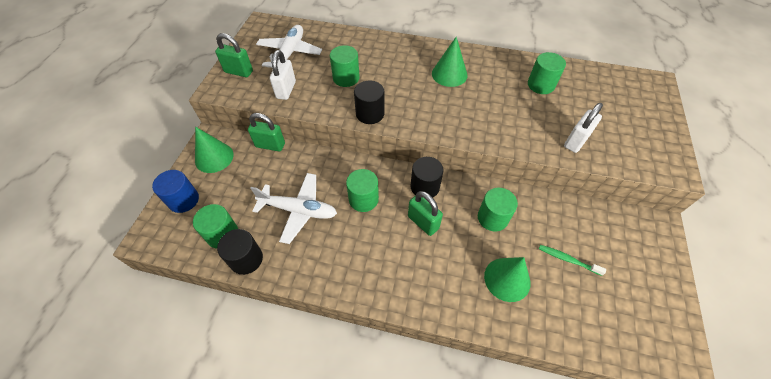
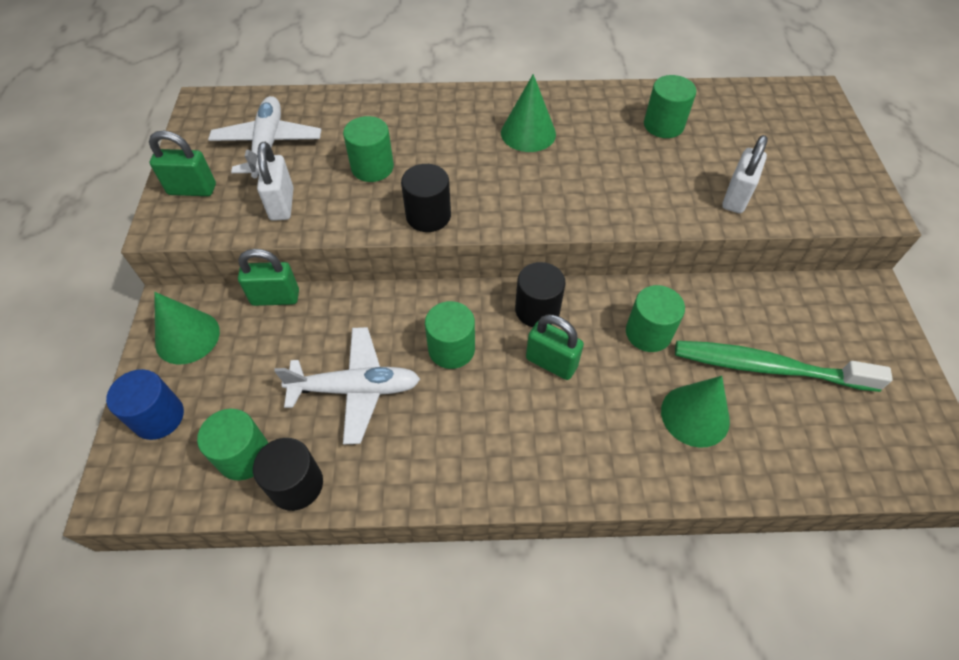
camera: 15 degrees left, 0 degrees up
green toothbrush [539,245,606,276] -> green toothbrush [675,341,892,392], size x2.16

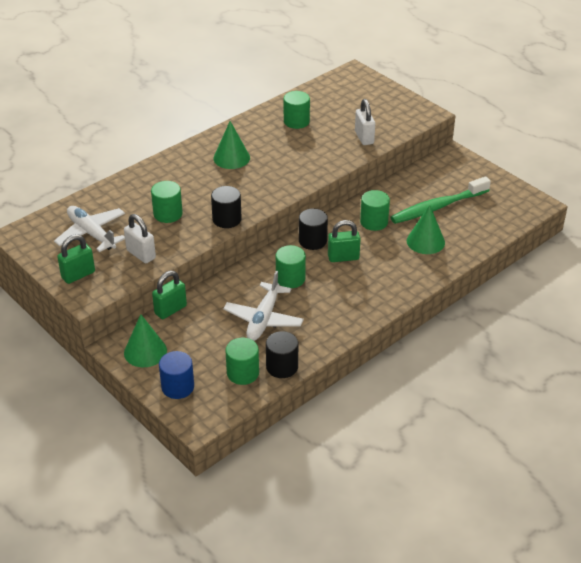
camera: 40 degrees left, 15 degrees down
white plane [274,327,420,444] -> white plane turned 150 degrees clockwise [223,271,304,341]

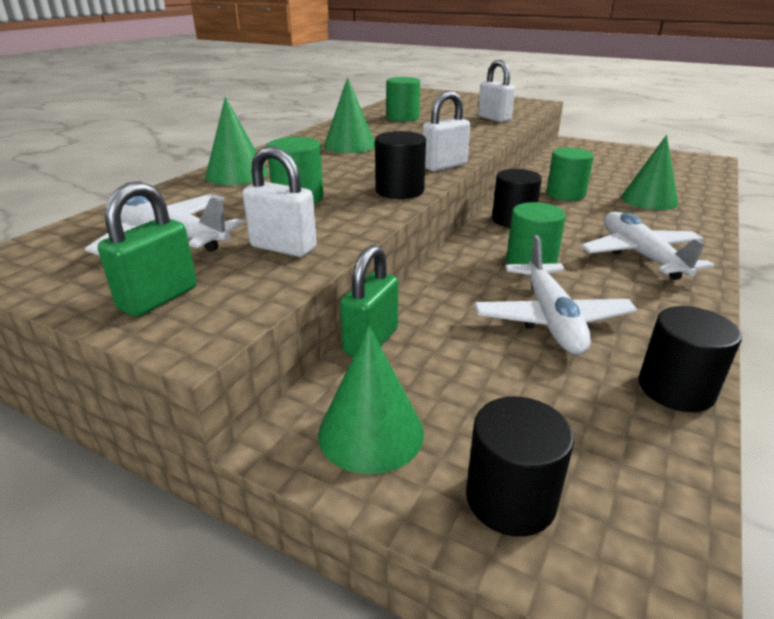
camera: 20 degrees left, 10 degrees down
blue cylinder [159,351,194,399] -> black cylinder [466,397,574,537]
green cylinder [225,338,259,385] -> none
green padlock [328,220,361,262] -> none
green toothbrush [390,177,491,224] -> none
none -> green cone [205,97,268,185]
none -> white padlock [422,91,470,171]
none -> white plane [580,212,714,280]

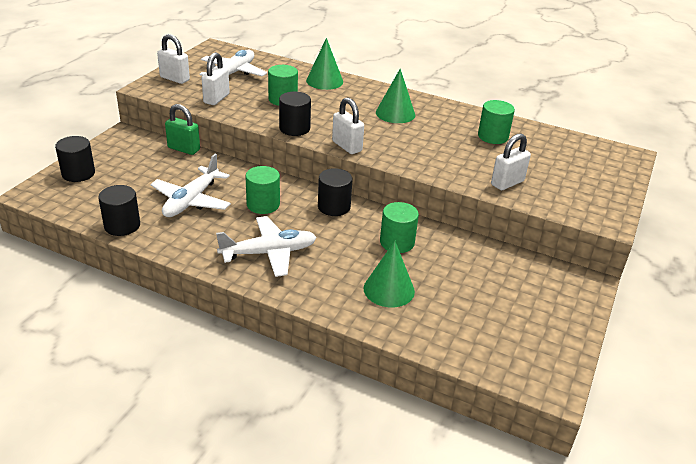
camera: 85 degrees right, 5 degrees up
green padlock [98,182,197,317] -> white padlock [157,34,190,84]
green cone [318,326,424,474] -> none
white plane [474,235,637,355] -> white plane turned 60 degrees counterclockwise [151,154,231,217]

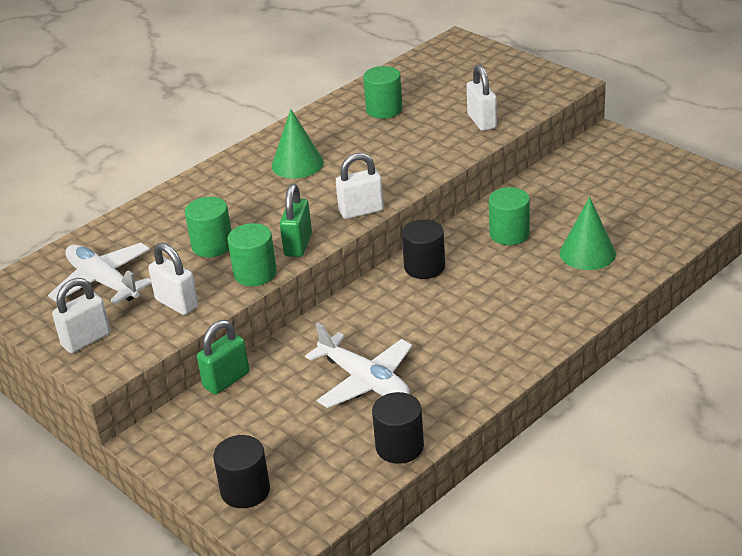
camera: 65 degrees left, 0 degrees up
white plane [216,216,317,277] -> none
green cylinder [245,166,280,214] -> green cylinder moved to [228,223,277,286]
black cylinder [279,91,311,136] -> green padlock [280,184,312,257]
green cone [306,38,343,90] -> none

